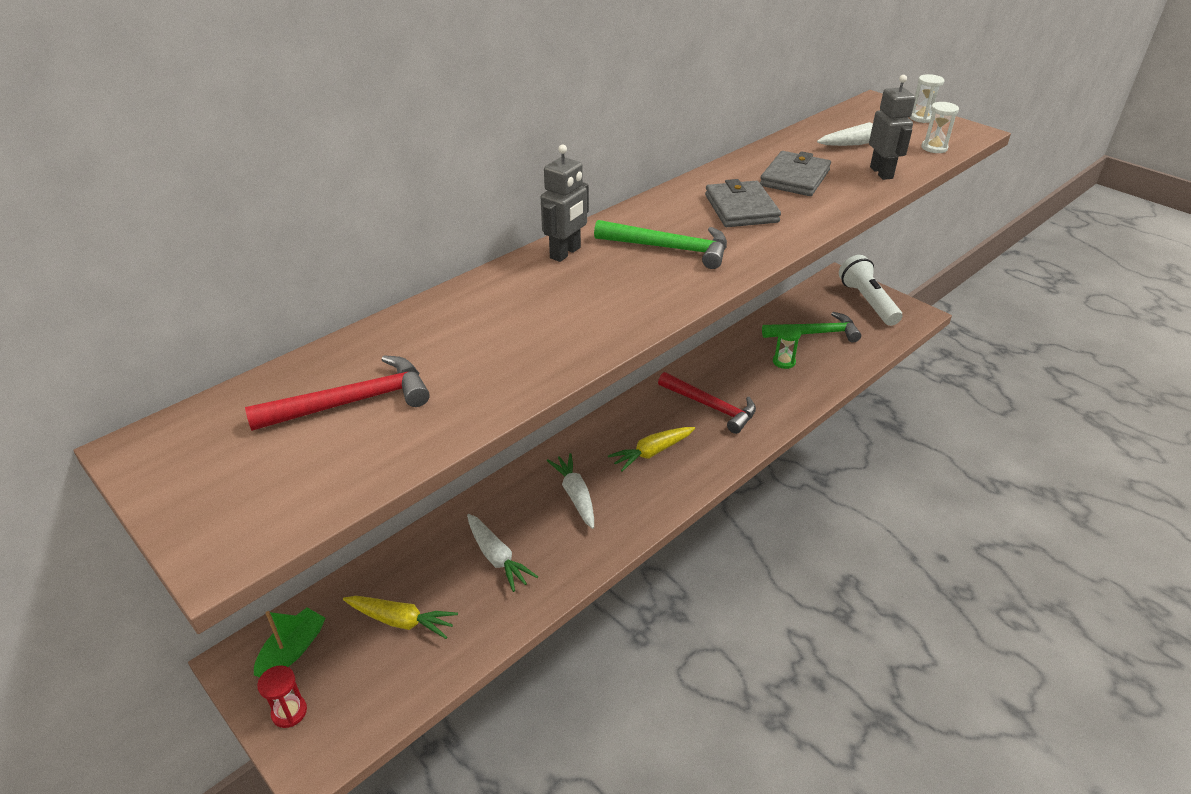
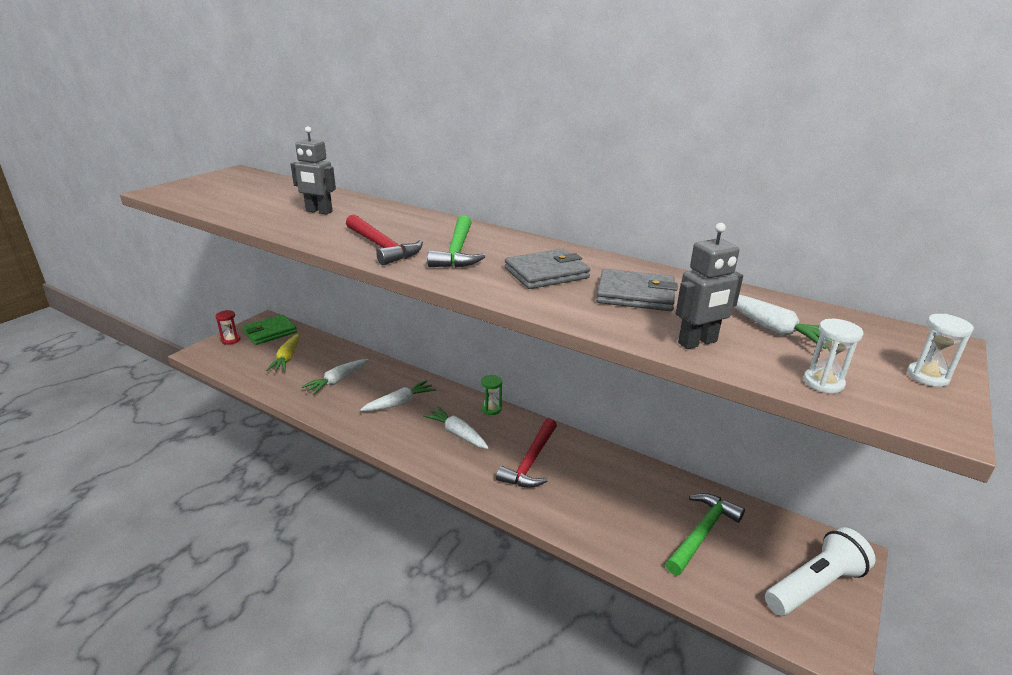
camera: 75 degrees right, 10 degrees down
red hammer [245,355,430,431] -> red hammer moved to [346,215,423,265]
green boat [254,608,325,677] -> green wallet [243,314,297,345]
grey robot [541,145,589,262] -> grey robot moved to [291,127,336,215]
yellow carrot [608,427,695,472] -> white carrot [423,406,489,449]
green hammer [762,312,861,343] -> green hammer turned 120 degrees counterclockwise [665,493,745,576]
green hourglass [773,325,801,369] -> green hourglass moved to [481,375,502,415]

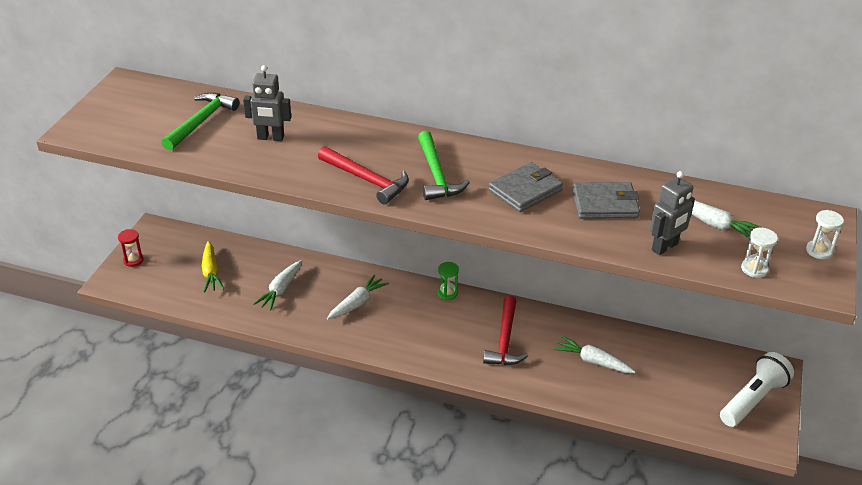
camera: 15 degrees left, 10 degrees up
green wallet [243,314,297,345] -> none
white carrot [423,406,489,449] -> white carrot moved to [554,336,635,373]
green hammer [665,493,745,576] -> green hammer moved to [161,93,239,150]

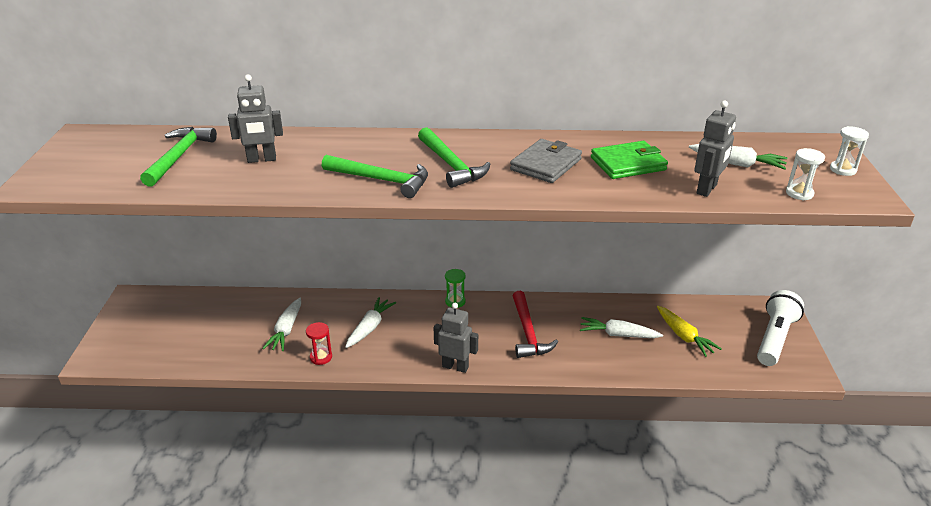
camera: 15 degrees left, 5 degrees down
red hourglass [118,229,143,267] -> red hourglass moved to [306,322,332,365]
yellow carrot [202,241,224,292] -> yellow carrot moved to [657,306,722,357]
red hammer [318,146,409,204] -> green hammer [322,155,428,198]
grey wallet [572,182,640,219] -> green wallet [591,141,668,179]
none -> grey robot [434,303,478,373]

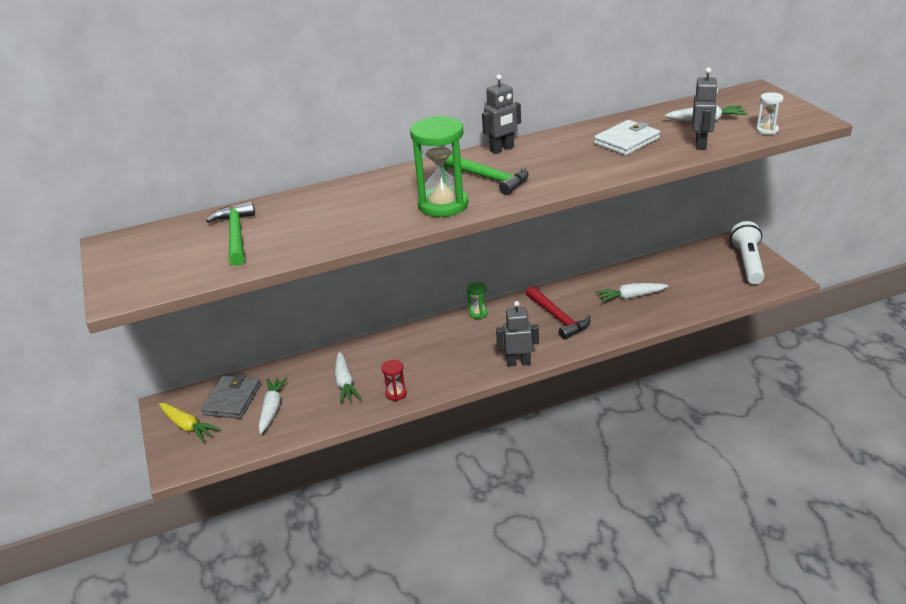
camera: 20 degrees left, 0 degrees up
grey robot [228,74,283,163] -> grey robot moved to [482,74,521,154]
green hammer [322,155,428,198] -> green hourglass [410,116,468,217]
white carrot [345,297,396,348] -> white carrot moved to [258,377,288,434]
grey wallet [510,139,582,183] -> grey wallet moved to [201,374,261,419]
green wallet [591,141,668,179] -> white wallet [594,120,660,155]
yellow carrot [657,306,722,357] -> yellow carrot moved to [159,403,220,442]
white hourglass [830,126,869,176] -> none

